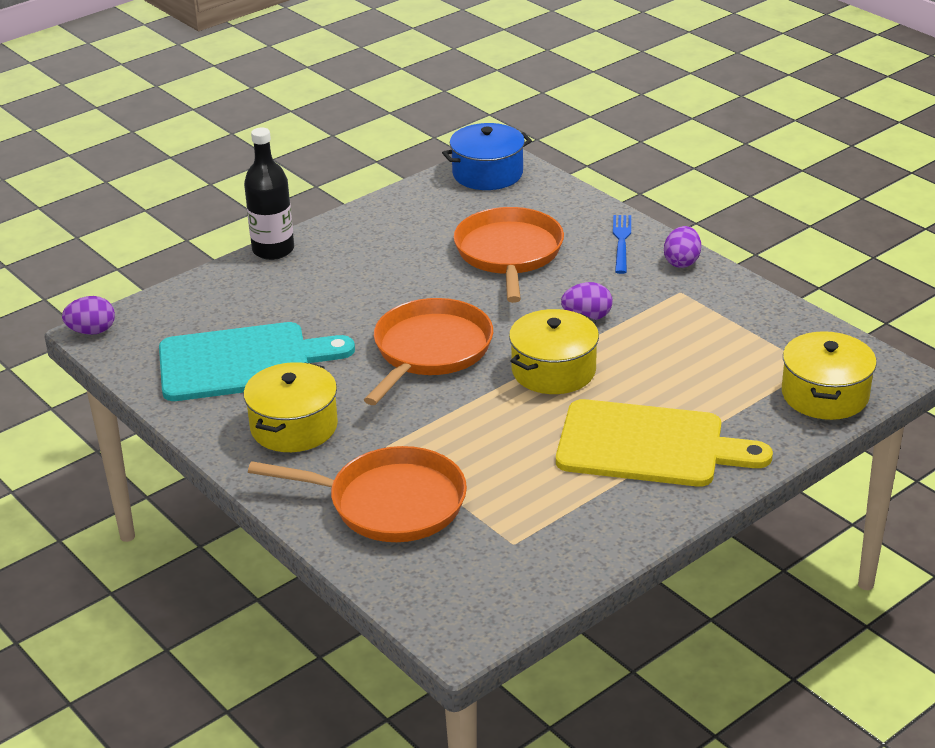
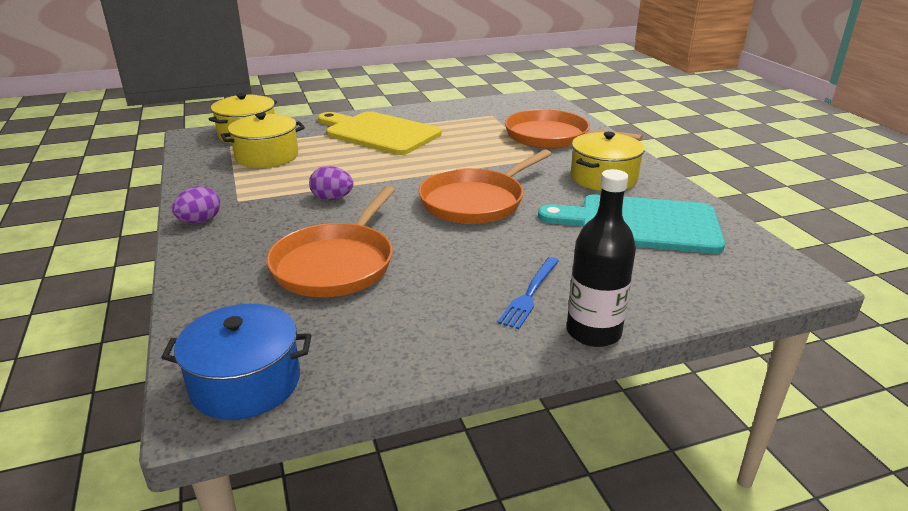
camera: 160 degrees left, 5 degrees down
purple egg [62,296,115,335] -> none
yellow pot [509,309,599,394] -> yellow pot moved to [221,113,305,168]
blue fork [613,215,631,274] -> blue fork moved to [497,257,559,329]

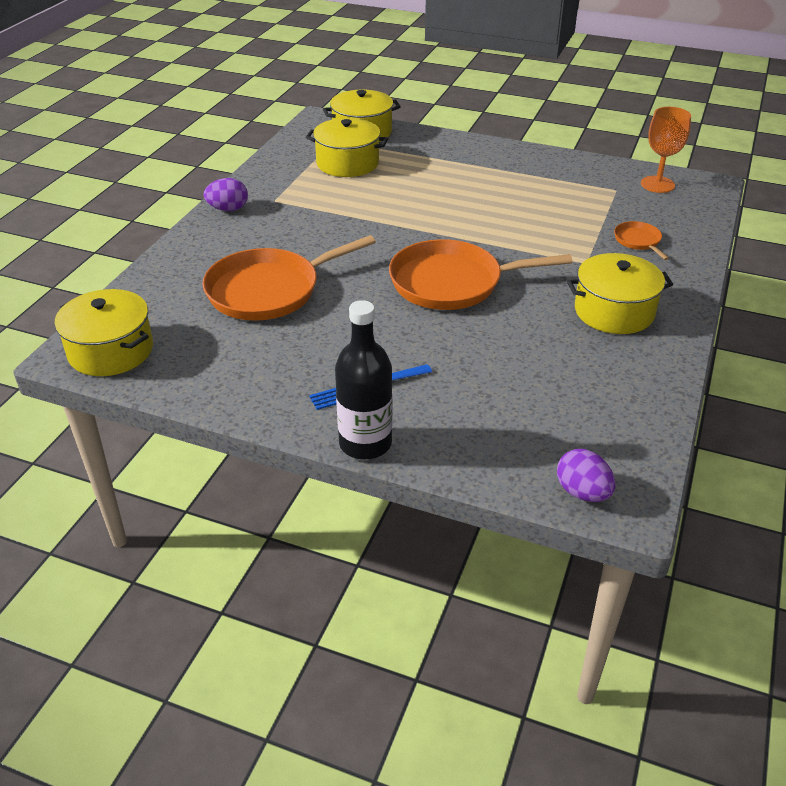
camera: 40 degrees right, 10 degrees up
blue pot [161,304,311,420] -> yellow pot [55,289,153,376]
purple egg [309,166,353,200] -> purple egg moved to [557,449,616,502]
yellow cutting board [318,111,441,155] -> none
orange pan [505,109,643,149] -> orange pan [614,221,669,260], size x0.45
turquoise cutting board [538,194,725,254] -> none
none -> orange goblet [641,107,691,193]

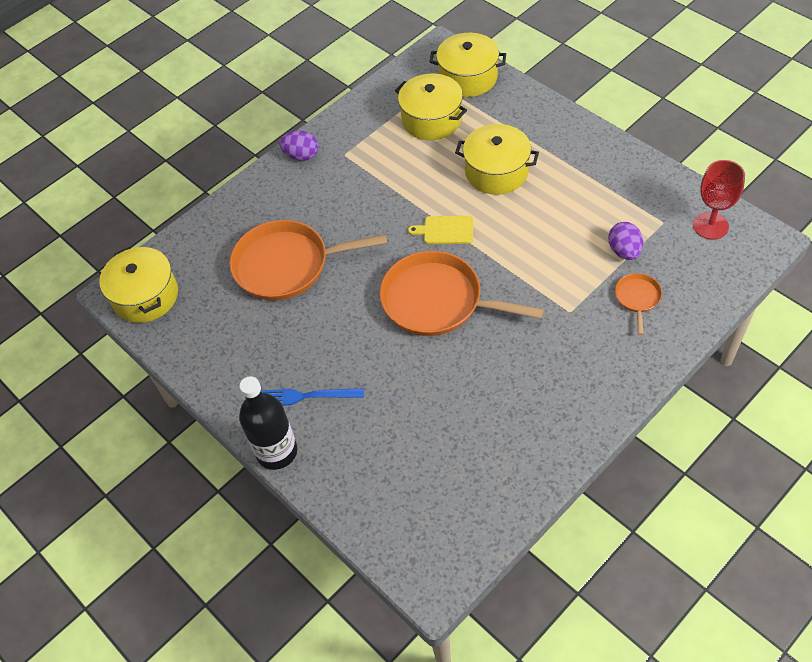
camera: 30 degrees right, 15 degrees up
purple egg [557,449,616,502] -> purple egg moved to [608,222,643,260]
yellow pot [567,253,673,334] -> yellow pot moved to [455,124,539,195]
orange goblet [641,107,691,193] -> red goblet [693,160,745,240]
none -> yellow cutting board [408,216,473,244]

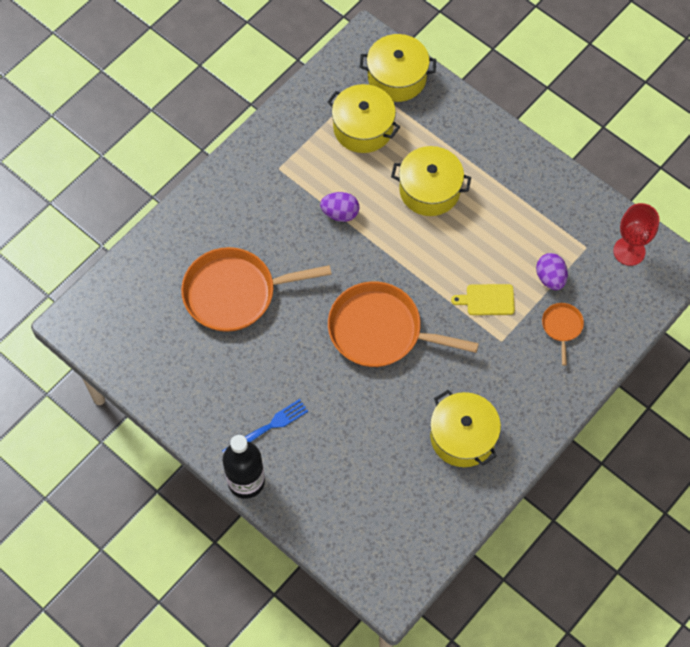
camera: 10 degrees left, 10 degrees up
yellow pot [99,247,178,323] -> yellow pot moved to [430,390,501,467]
blue fork [261,388,364,405] -> blue fork turned 150 degrees clockwise [222,399,308,453]
purple egg [279,131,318,161] -> purple egg moved to [320,192,359,222]
yellow cutting board [408,216,473,244] -> yellow cutting board moved to [451,284,515,315]

